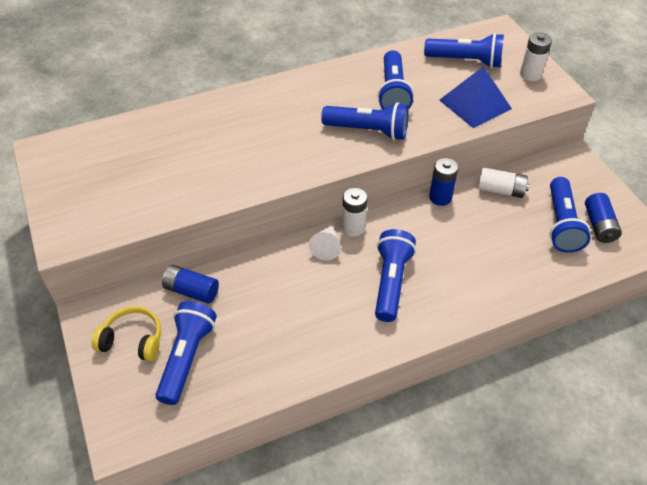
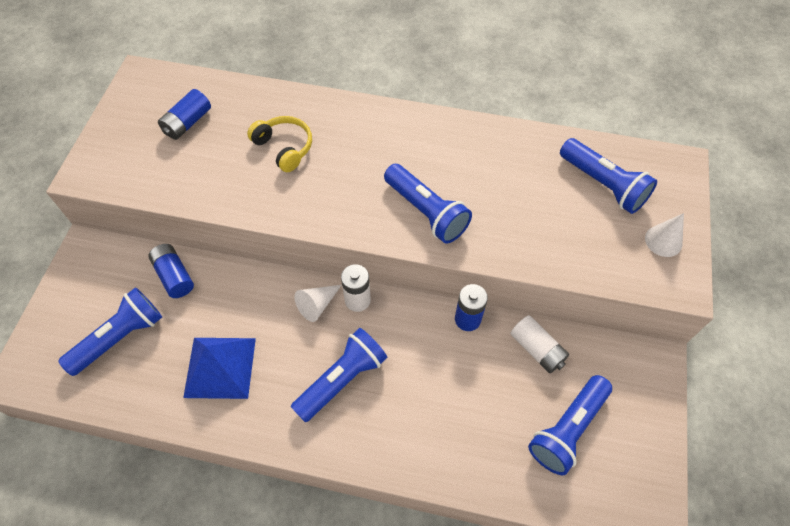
camera: 35 degrees right, 10 degrees up
yellow headphones [92,306,161,361] -> yellow headphones moved to [247,116,312,172]
blue flashlight [377,50,414,109] -> none
blue pyramid [440,66,512,128] -> blue pyramid moved to [183,338,256,399]
white battery [520,32,552,81] -> white cone [645,213,684,257]
blue battery [585,193,622,243] -> blue battery moved to [158,89,211,140]

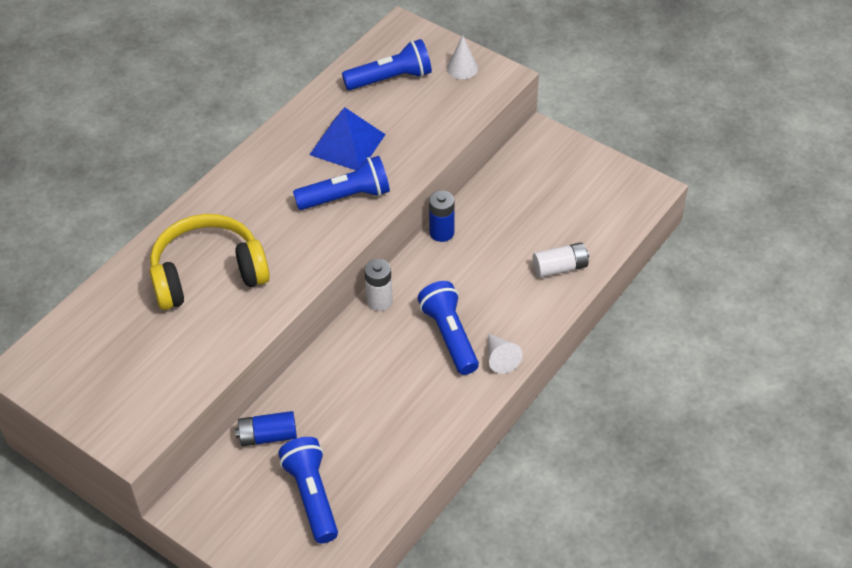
camera: 65 degrees left, 10 degrees down
blue battery [158,89,211,140] -> none
blue pyramid [183,338,256,399] -> blue pyramid moved to [309,107,386,170]
yellow headphones [247,116,312,172] -> yellow headphones [149,214,270,310], size x1.80
white cone [294,285,341,322] -> white cone moved to [488,334,522,374]
white battery [510,315,569,373] -> white battery moved to [533,242,589,278]
blue flashlight [528,375,612,475] -> none

